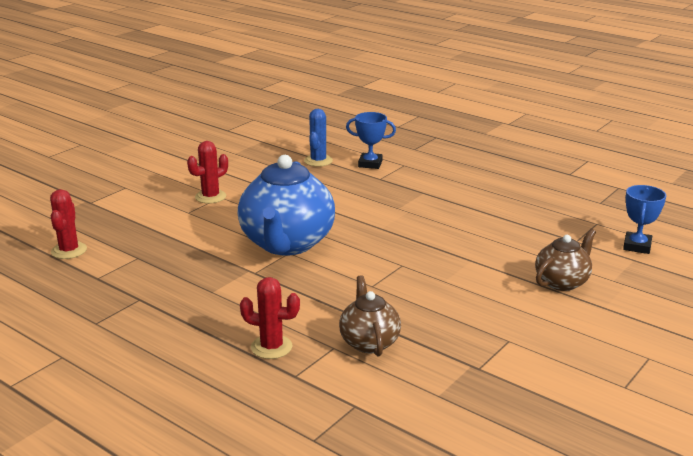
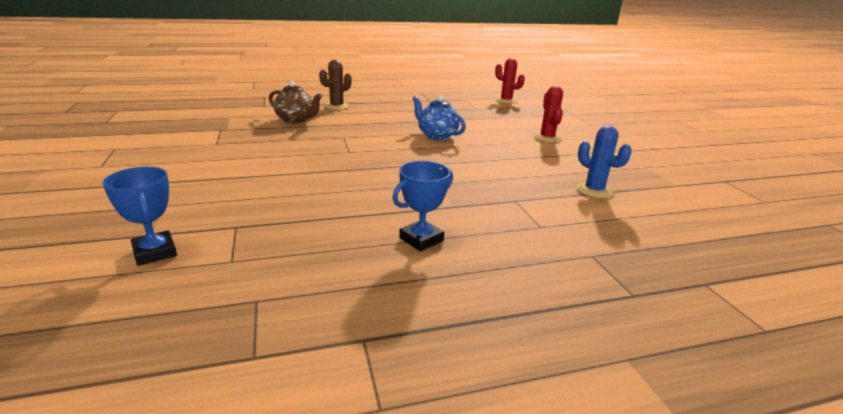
camera: 125 degrees right, 0 degrees up
blue teapot [238,155,335,255] -> blue teapot [412,96,466,140], size x0.53
red cactus [240,277,300,359] -> brown cactus [319,60,352,110]
blue trophy [346,112,396,169] -> blue trophy moved to [392,161,453,251]
brown teapot [535,229,596,291] -> none

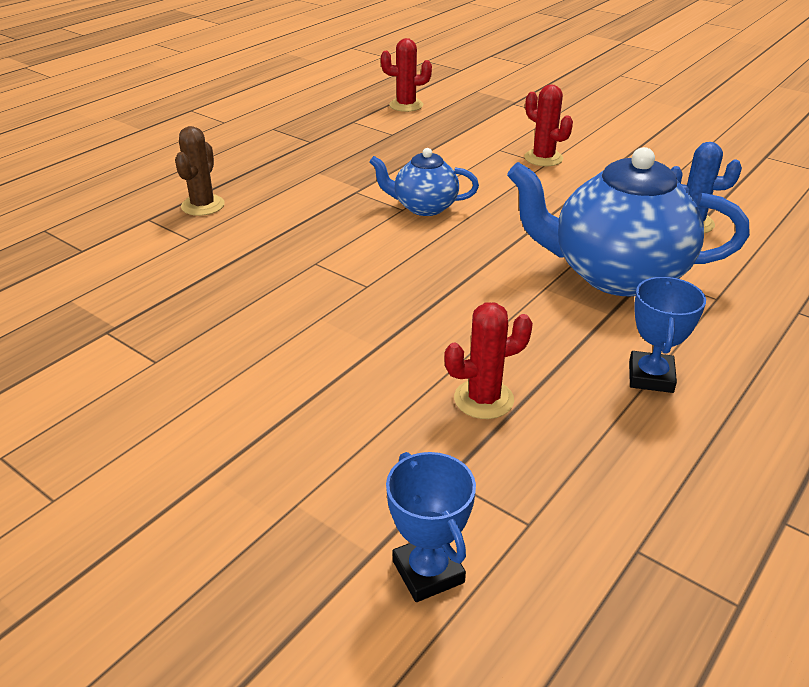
camera: 35 degrees left, 10 degrees up
blue trophy [103,167,177,266] -> blue trophy turned 45 degrees clockwise [386,452,476,602]
brown teapot [269,81,322,123] -> none
none -> red cactus [444,302,533,419]
none -> blue teapot [507,147,750,296]

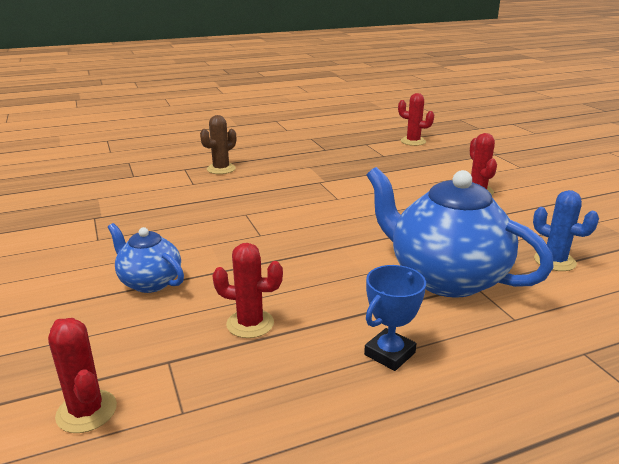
camera: 30 degrees right, 10 degrees down
blue teapot [369,148,479,216] -> blue teapot moved to [108,223,184,293]
blue trophy [386,452,476,602] -> red cactus [48,318,117,433]

